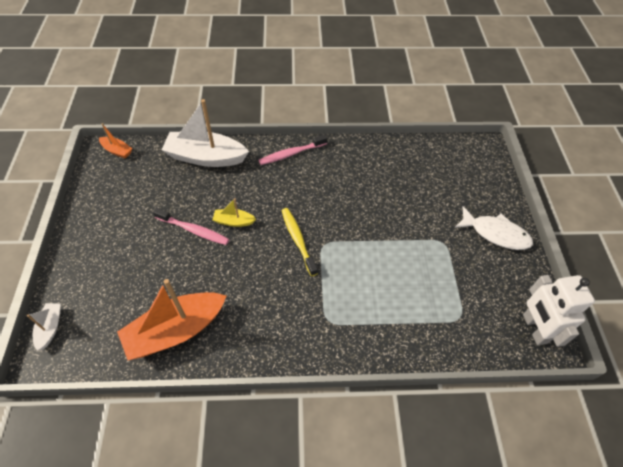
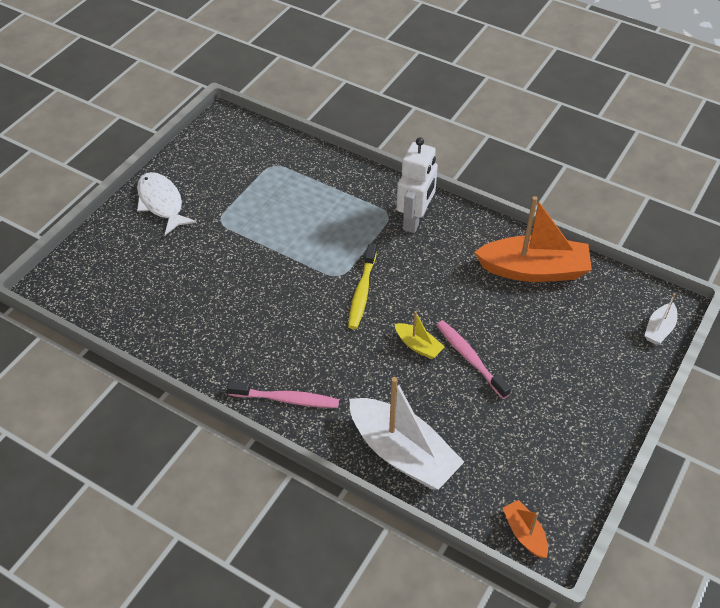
camera: 145 degrees left, 5 degrees down
white robot [523,275,595,347] -> white robot moved to [397,137,438,233]

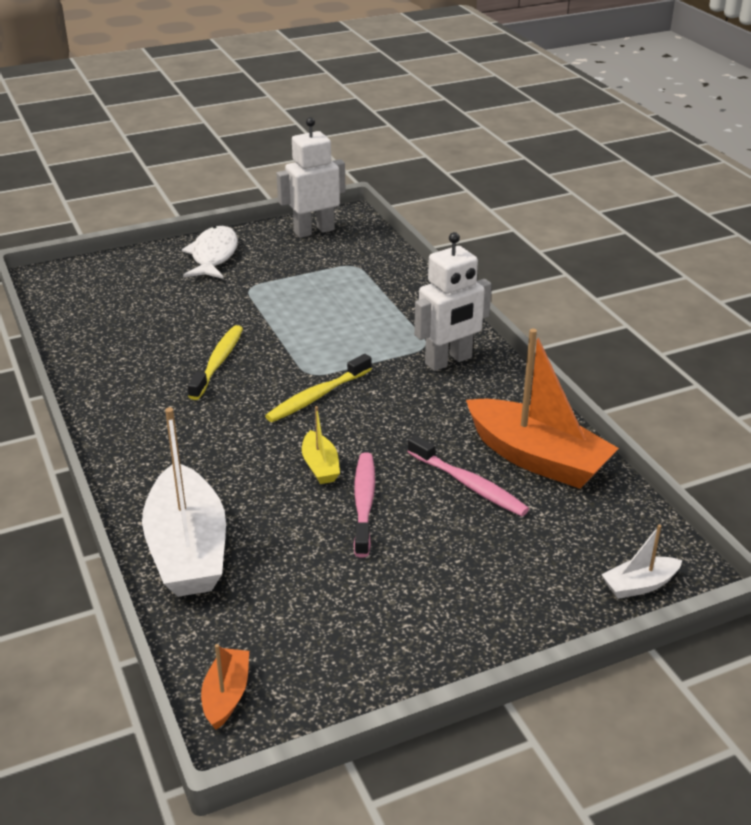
camera: 35 degrees right, 15 degrees down
pink toothbrush [227,381,339,408] -> pink toothbrush moved to [407,435,529,517]
none -> yellow toothbrush [188,325,243,400]
none -> white robot [276,117,345,238]

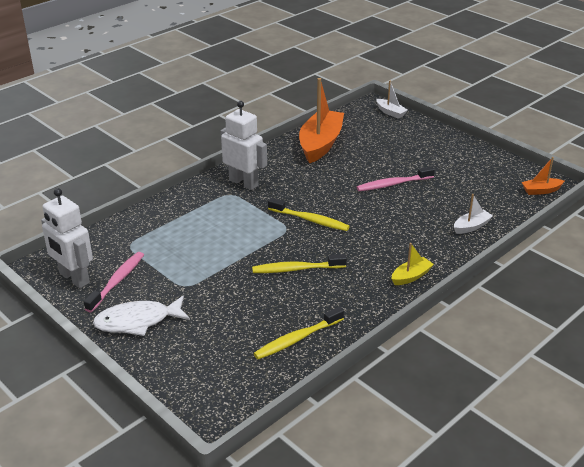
camera: 110 degrees left, 0 degrees up
white boat [142,407,226,597] -> white boat [454,194,493,234], size x0.46
yellow boat [302,406,340,484] -> yellow boat moved to [391,243,434,285]
pink toothbrush [407,435,529,517] -> pink toothbrush moved to [84,252,144,312]
none -> yellow toothbrush [254,307,344,360]

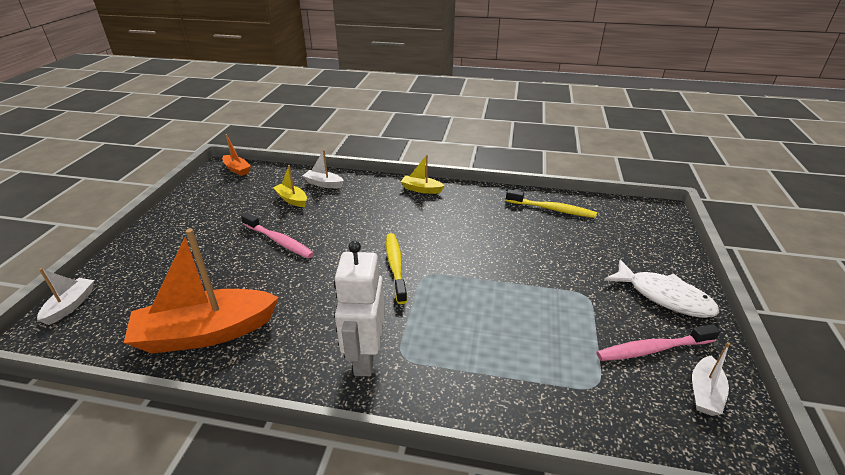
camera: 125 degrees left, 0 degrees up
white robot [41,188,93,288] -> white boat [692,342,730,416]
yellow toothbrush [252,254,347,273] -> none
none -> yellow boat [273,165,307,207]

